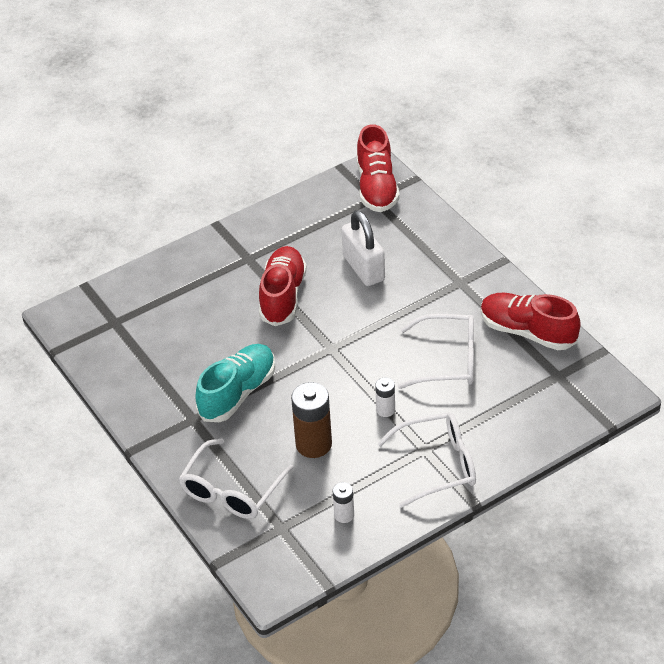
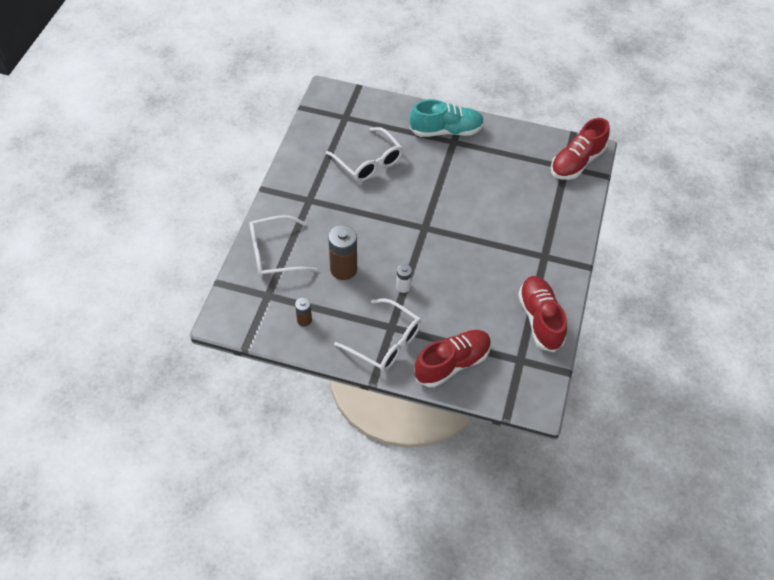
camera: 45 degrees right, 10 degrees up
turquoise shoe [195,344,275,422] -> turquoise shoe moved to [410,99,484,137]
red shoe [259,246,307,326] -> red shoe moved to [414,330,491,387]
white battery [333,482,354,523] -> brown battery [295,298,312,326]
white padlock [342,210,385,286] -> none
white glasses [398,314,474,389] -> white glasses moved to [326,127,403,182]

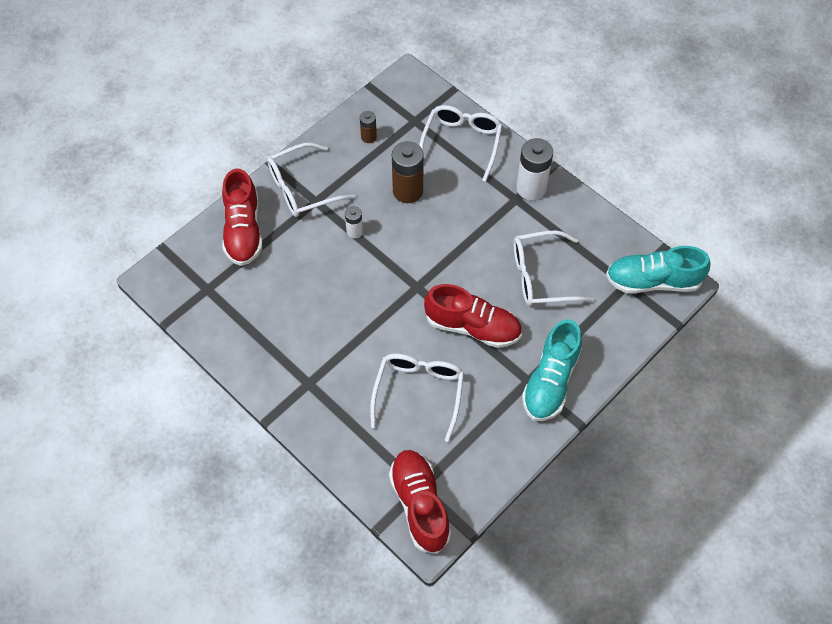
camera: 120 degrees right, 5 degrees up
red shoe [518,276,567,352] -> red shoe moved to [424,284,522,348]
none -> white glasses [370,354,464,442]
none -> white battery [516,138,553,200]
none -> turquoise shoe [606,246,710,294]

